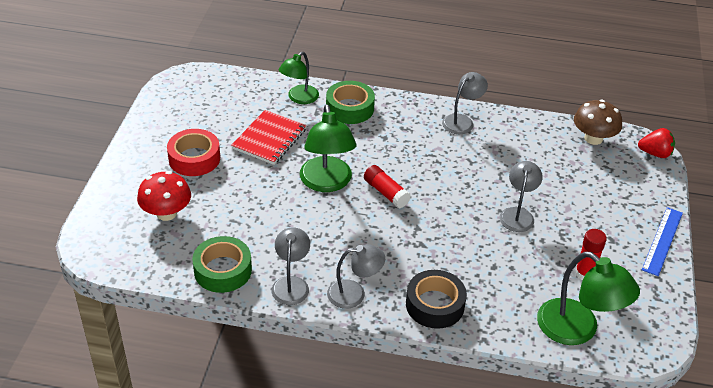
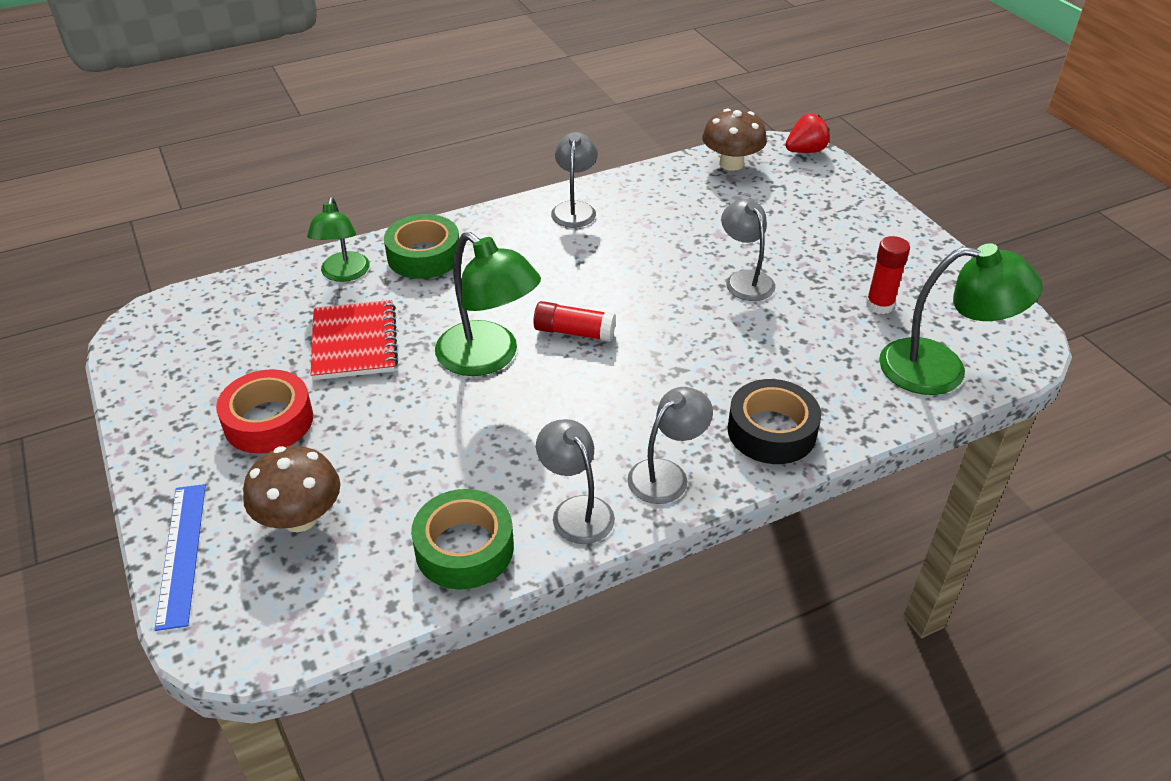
camera: 35 degrees left, 0 degrees up
red mushroom [137,171,191,221] -> brown mushroom [243,446,340,532]
blue ruler [642,207,683,276] -> blue ruler moved to [155,484,206,631]

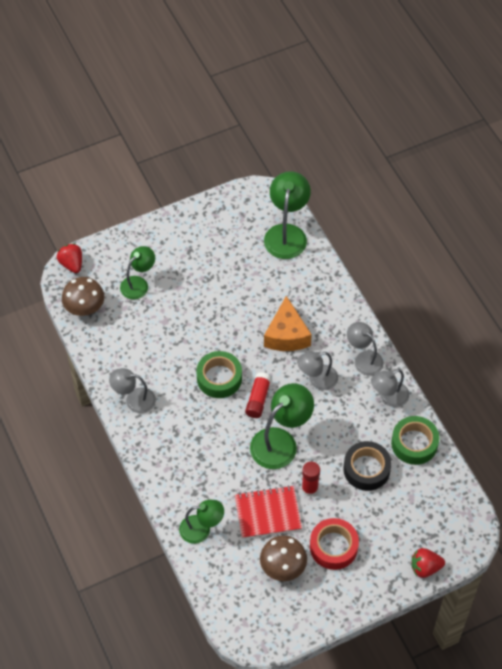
camera: 90 degrees left, 15 degrees up
blue ruler [155,484,206,631] -> red strawberry [412,548,445,578]
brown mushroom [243,446,340,532] -> brown mushroom moved to [260,535,307,581]
green tape [384,214,459,279] -> green tape moved to [196,351,242,398]
grey lamp [721,199,775,301] -> grey lamp moved to [297,352,338,390]
black tape [727,379,821,464] -> black tape moved to [343,441,392,491]
red glue stick [866,236,910,314] -> red glue stick moved to [302,462,320,497]
none -> green lamp [120,246,155,300]
none -> orange cheese [264,296,312,351]

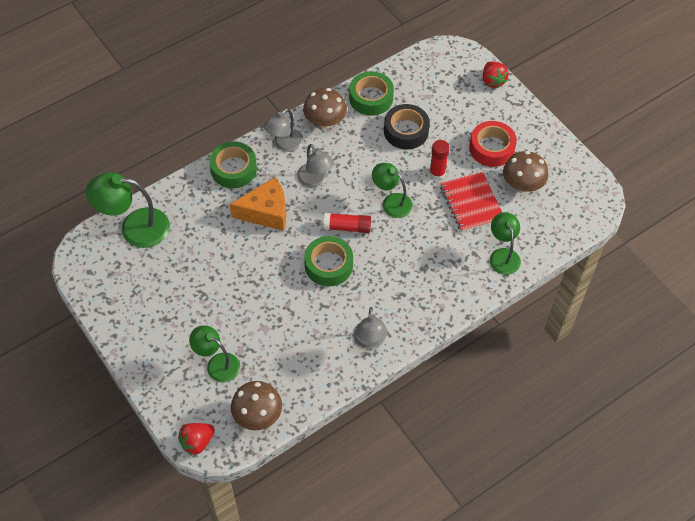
camera: 100 degrees left, 0 degrees up
green lamp [250,383,314,469] -> green lamp [372,163,413,218], size x0.64
grey lamp [371,369,409,407] -> brown mushroom [303,88,347,128]
none -> green tape [209,142,257,188]

